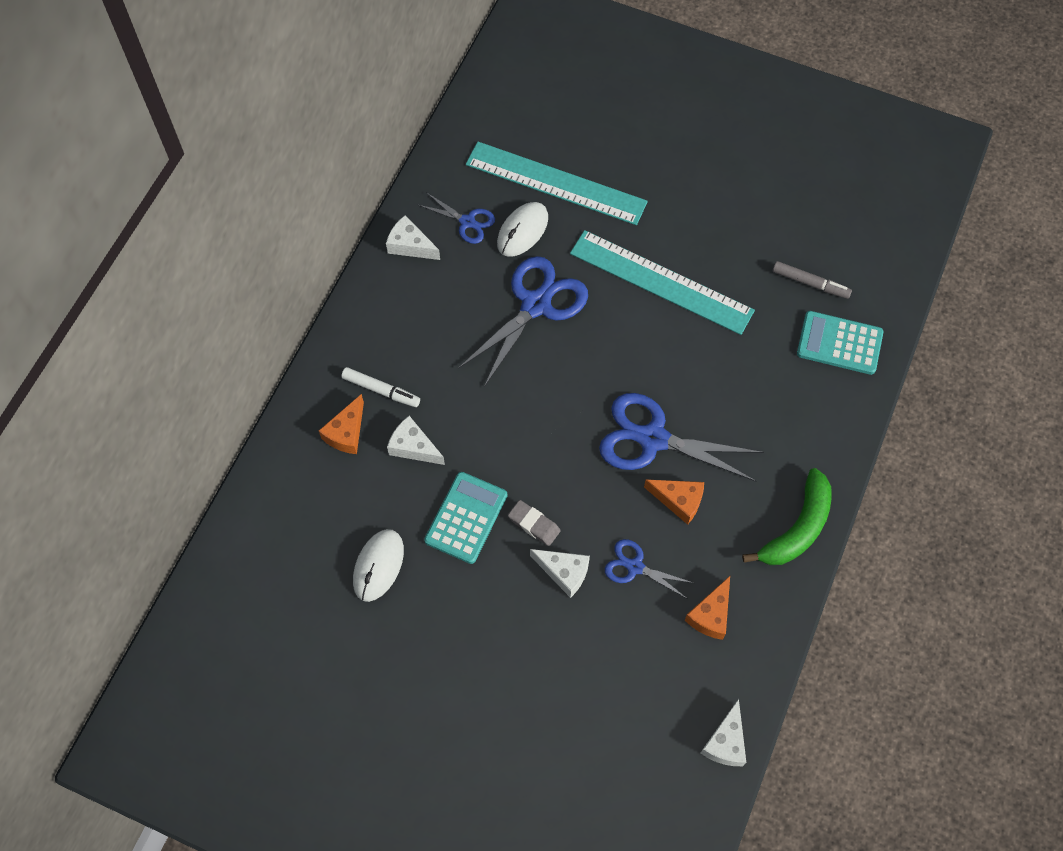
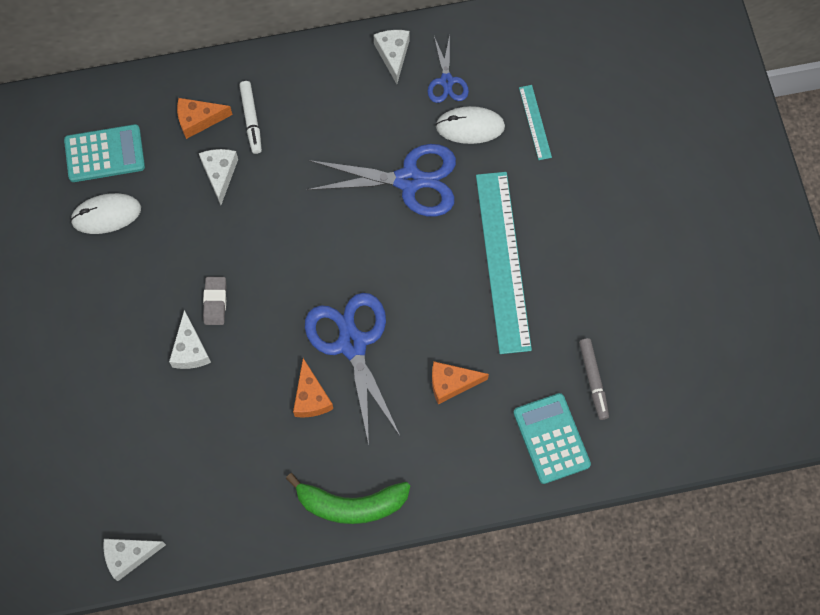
camera: 55 degrees right, 5 degrees up
turquoise calculator [424,472,507,564] -> turquoise calculator moved to [64,124,145,182]
turquoise ruler [466,142,648,225] -> turquoise ruler [519,85,552,160], size x0.45
blue scissors [605,539,693,599] -> none
orange cheese [685,576,730,640] -> orange cheese moved to [432,361,489,404]

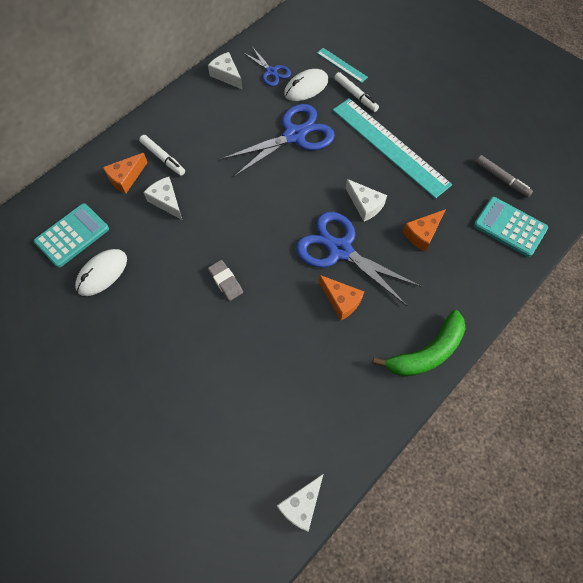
camera: 35 degrees left, 5 degrees down
white cheese [169,310,211,369] -> white cheese moved to [346,179,387,221]
none -> white marker [334,72,379,112]

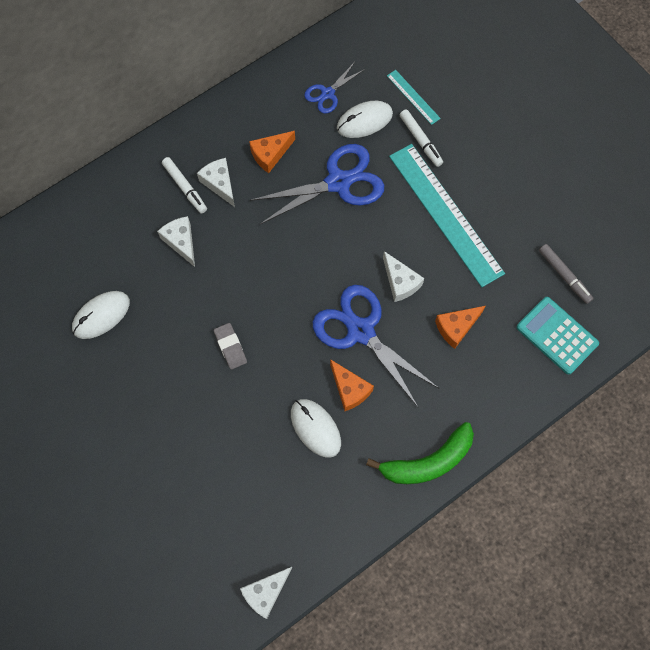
camera: 10 degrees right, 5 degrees up
turquoise calculator [34,203,109,268] -> none
orange cheese [103,153,148,194] -> orange cheese moved to [249,131,295,173]
white cheese [208,52,243,90] -> white cheese moved to [197,158,235,207]
blue scissors [244,48,291,86] -> blue scissors turned 75 degrees clockwise [304,62,365,114]
none -> white mouse [291,399,341,457]

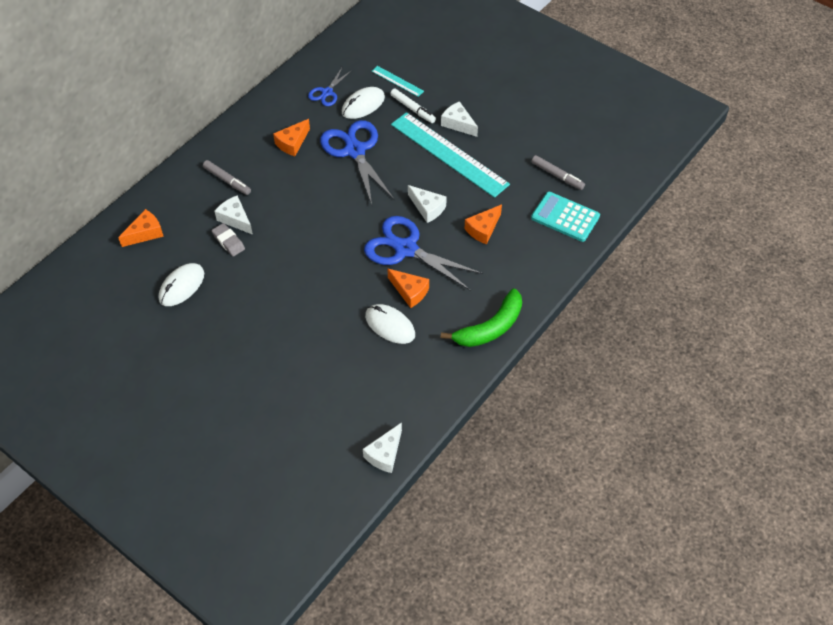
camera: 15 degrees left, 15 degrees down
white marker [162,157,207,214] -> grey marker [203,160,251,195]
white cheese [197,158,235,207] -> white cheese moved to [441,101,478,137]
grey eraser [214,323,247,369] -> grey eraser moved to [212,223,245,256]
blue scissors [250,144,384,224] -> blue scissors turned 75 degrees counterclockwise [320,120,395,205]
none -> orange cheese [118,209,164,247]

